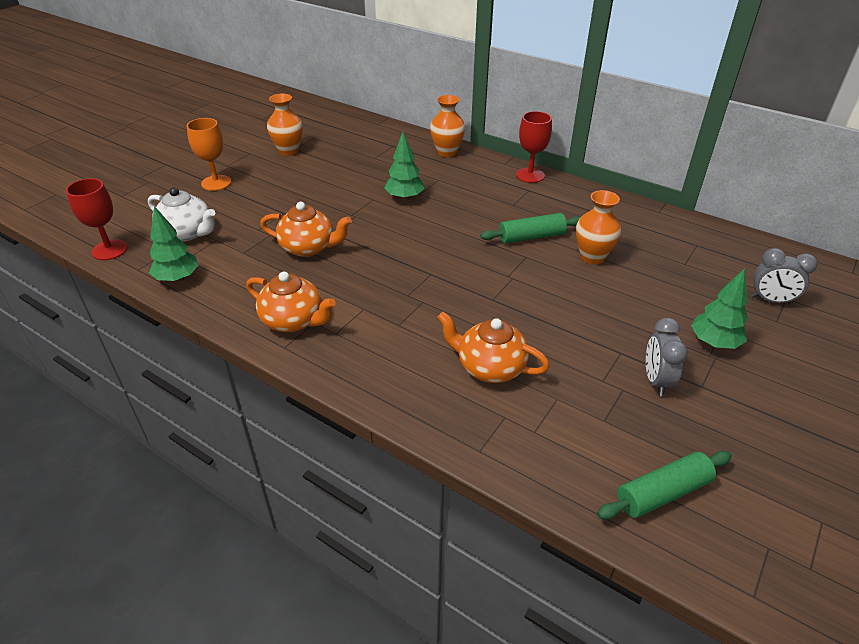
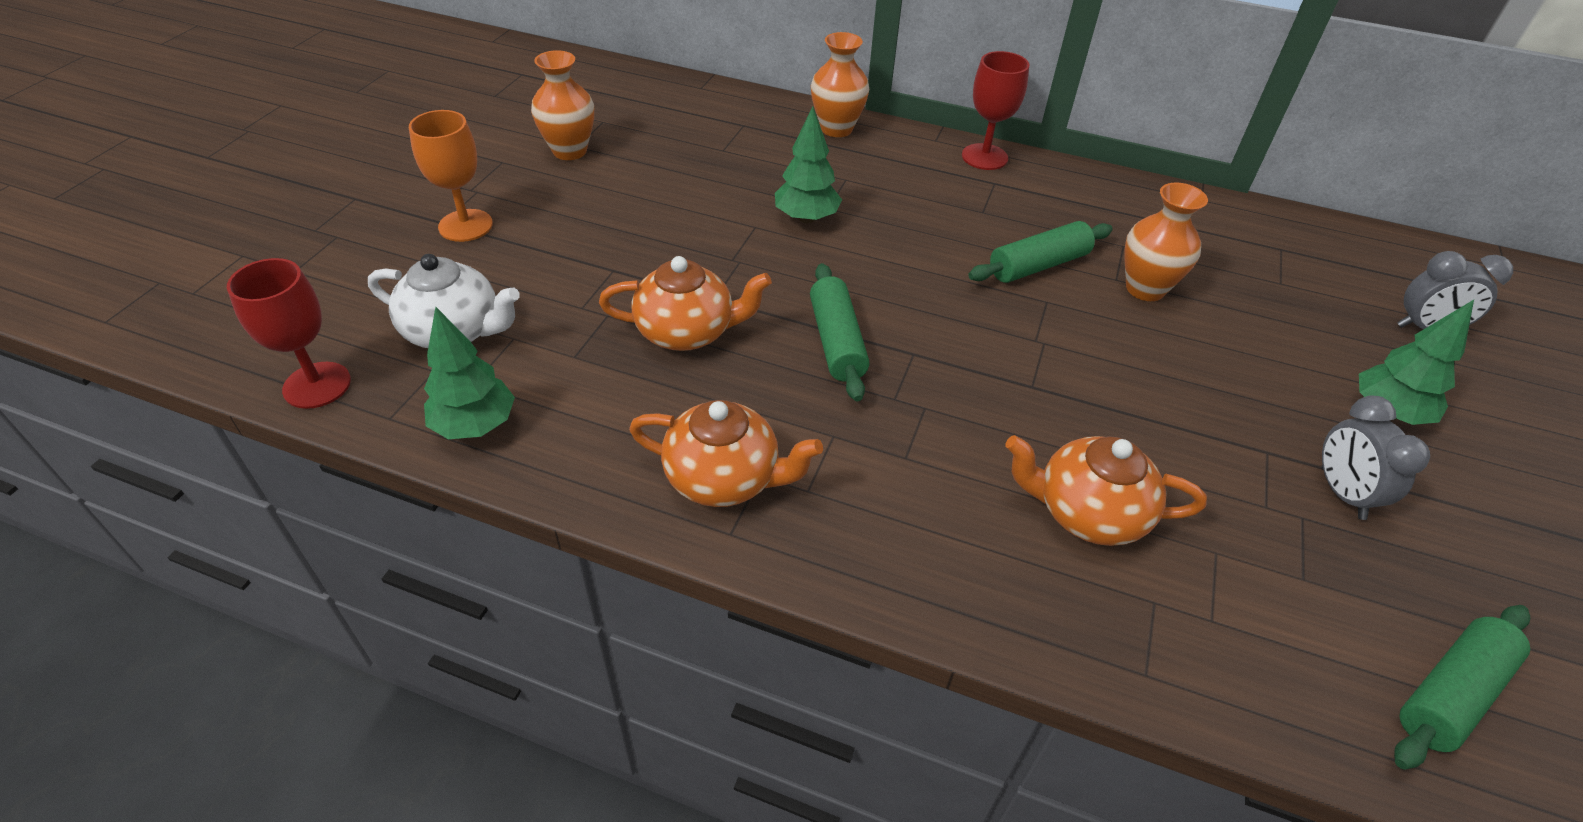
camera: 15 degrees left, 5 degrees up
none -> green rolling pin [810,263,869,401]

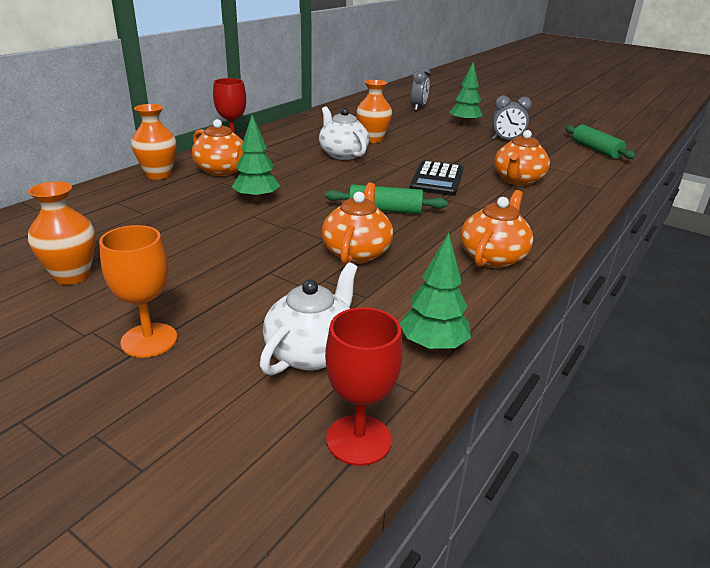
camera: 75 degrees left, 15 degrees down
green rolling pin [968,221,1113,283] -> white teapot [319,107,369,160]
none -> orange teapot [192,119,244,176]
none -> black calculator [410,161,464,196]

